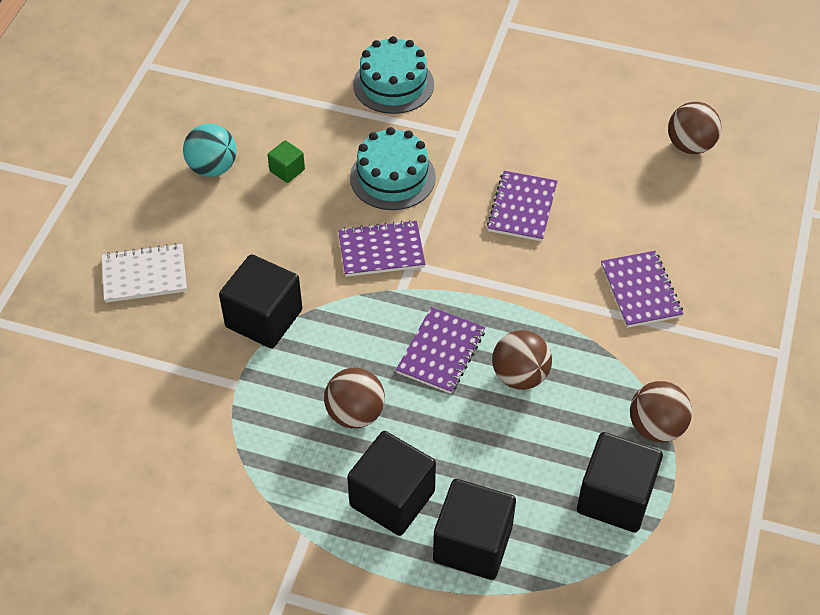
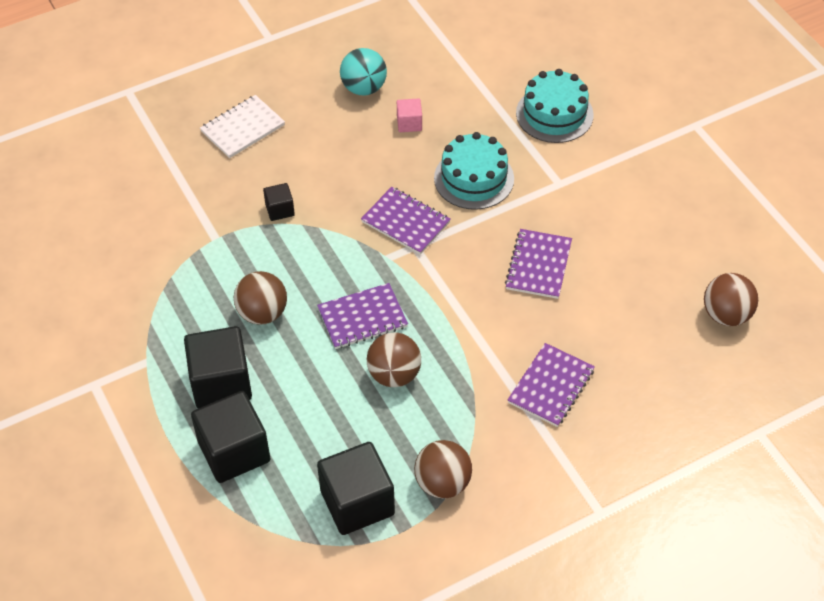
camera: 45 degrees right, 0 degrees up
white notebook [102,243,187,303] -> white notebook turned 75 degrees counterclockwise [200,95,285,158]
black cube [219,254,302,348] -> black cube [263,183,295,221], size x0.49
green cube [268,140,305,183] -> pink cube [397,98,422,132]
purple notebook [487,171,557,242] -> purple notebook turned 45 degrees counterclockwise [505,229,572,299]

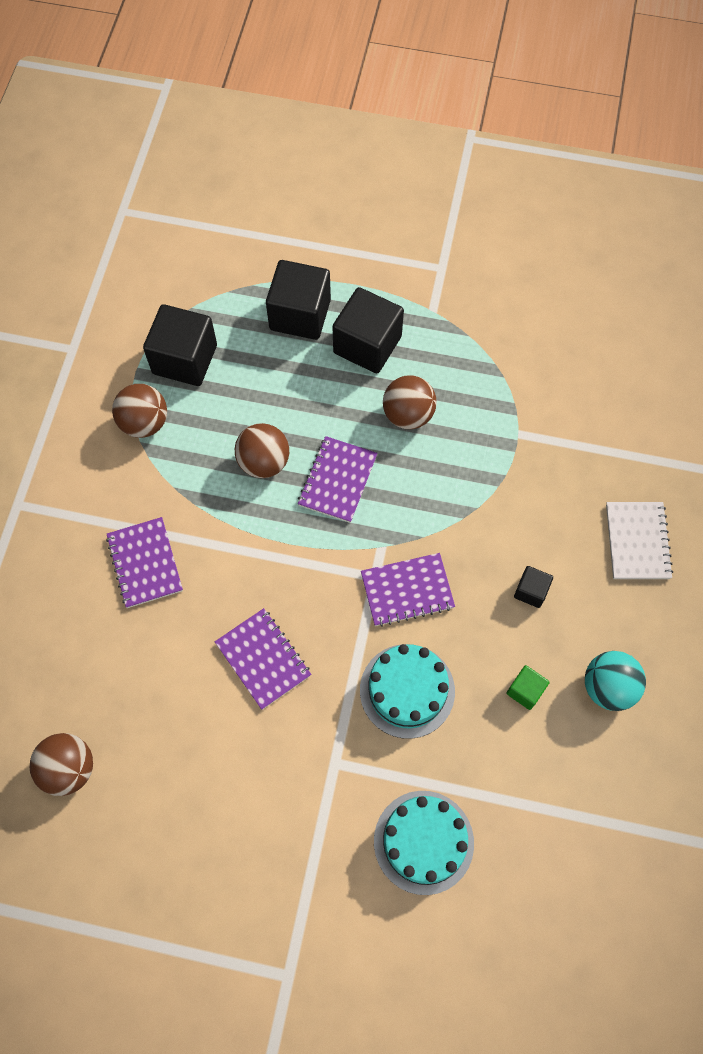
camera: 130 degrees right, 15 degrees up
black cube [263,183,295,221] -> black cube moved to [514,566,553,608]
pink cube [397,98,422,132] -> green cube [506,665,550,710]

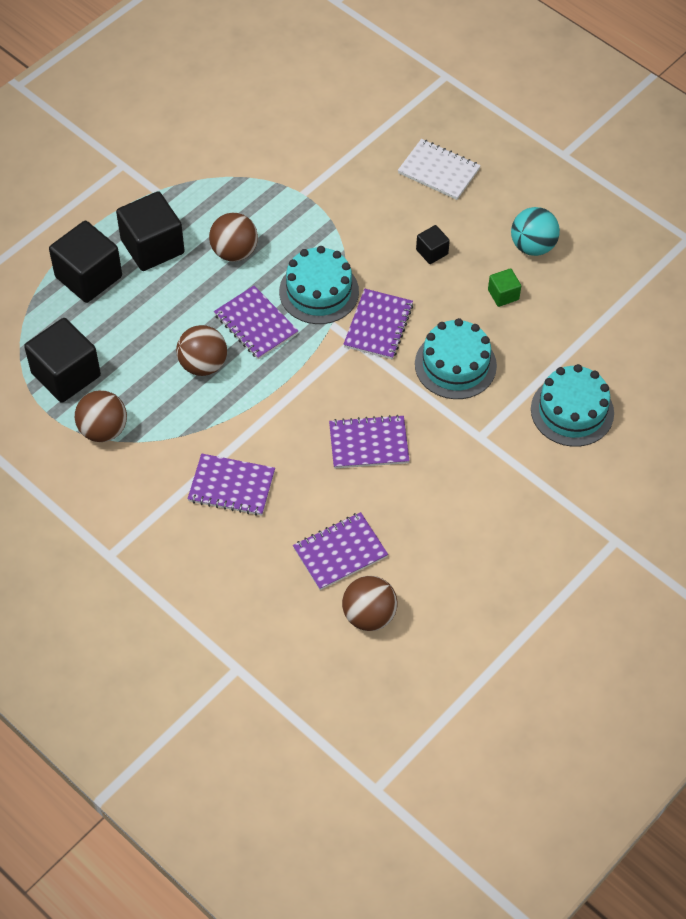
camera: 60 degrees left, 10 degrees down
none -> turquoise cake [279,246,359,324]
none -> purple notebook [293,512,388,590]

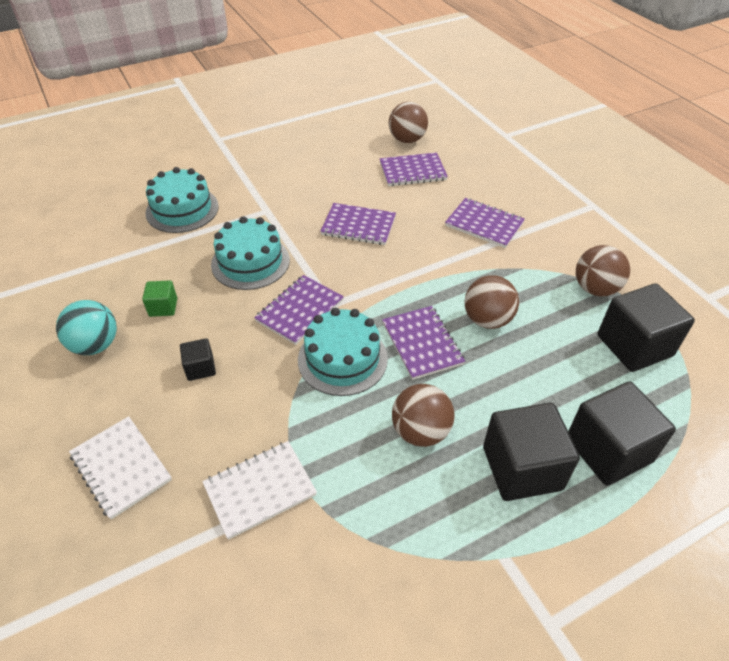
camera: 160 degrees left, 10 degrees down
none -> white notebook [202,441,317,540]

